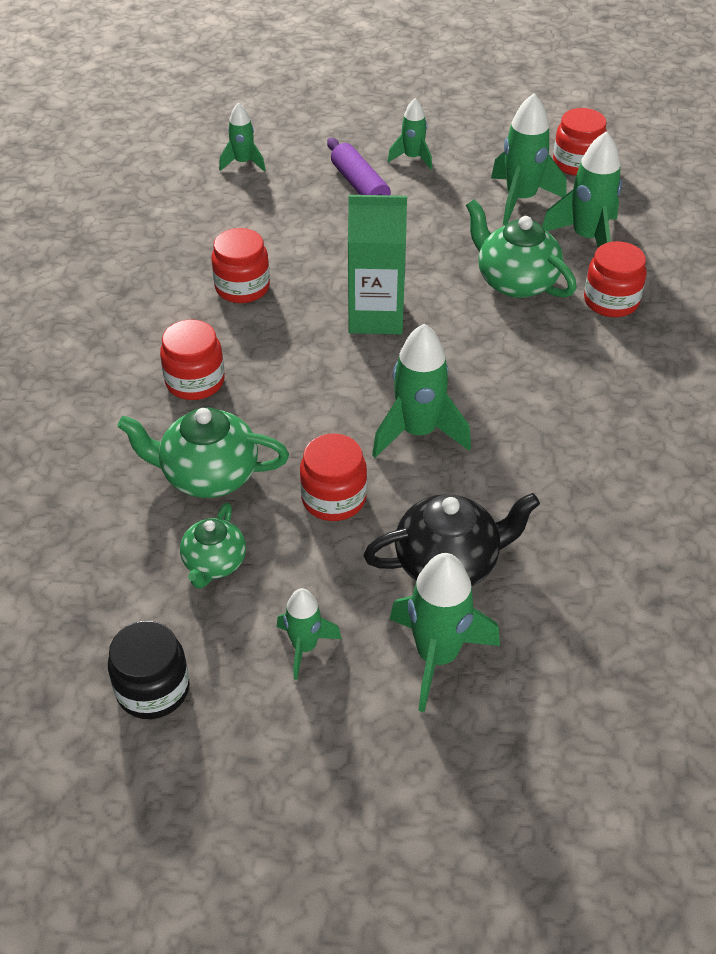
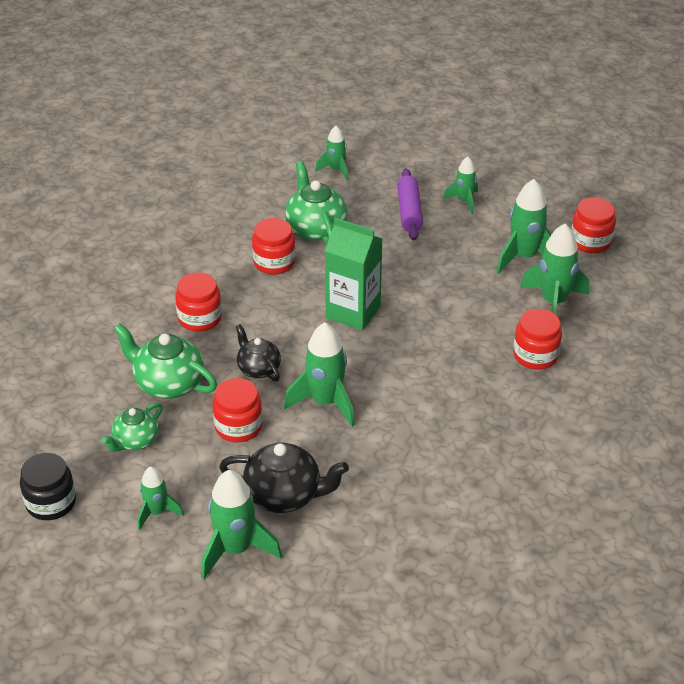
camera: 25 degrees right, 5 degrees down
green teapot [466,199,576,298] -> green teapot moved to [285,162,348,245]
none -> black teapot [236,324,281,381]

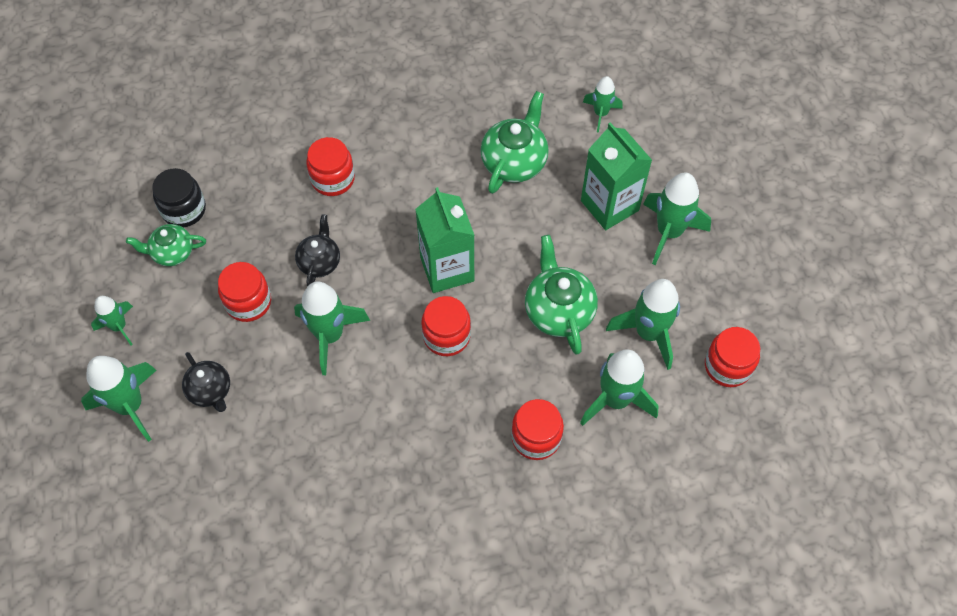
camera: 45 degrees right, 20 degrees up
black jar [20,453,76,520] -> black jar moved to [152,168,206,227]
green teapot [113,324,217,399] -> green teapot moved to [525,235,598,355]
black teapot [219,443,349,513] -> black teapot [182,352,230,412], size x0.63
red jar [252,218,296,275] -> red jar moved to [421,296,471,356]
purple rolling pin [397,168,423,240] -> green carton [581,122,652,230]
green rocket [443,157,478,214] -> green rocket [643,172,711,265], size x1.69

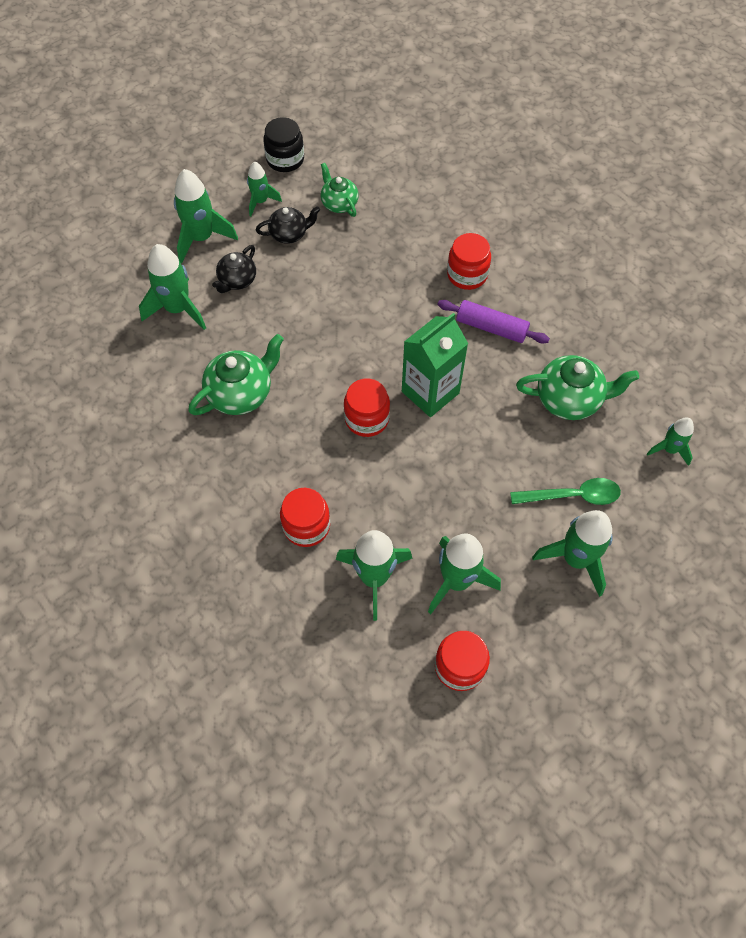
camera: 65 degrees right, 0 degrees up
black jar [152,168,206,227] -> black jar moved to [263,117,304,172]
red jar [218,262,271,322] -> none
green rocket [294,281,370,375] -> green rocket moved to [139,244,206,330]
black teapot [295,214,340,287] -> black teapot moved to [256,206,320,244]
green teapot [525,235,598,355] -> green teapot moved to [188,334,284,415]
green carton [581,122,652,230] -> green spoon [510,478,621,505]
none -> purple rolling pin [438,300,550,344]

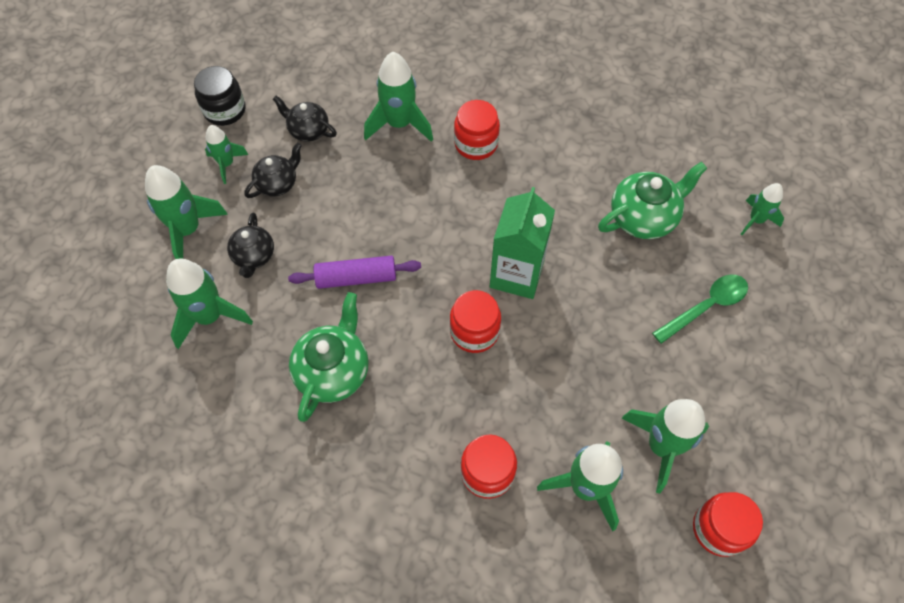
camera: 30 degrees left, 0 degrees up
green teapot [321,163,359,217] -> black teapot [273,96,337,142]
purple rolling pin [438,300,550,344] -> purple rolling pin moved to [288,256,421,289]
green rocket [532,510,613,597] -> green rocket moved to [364,52,433,142]

